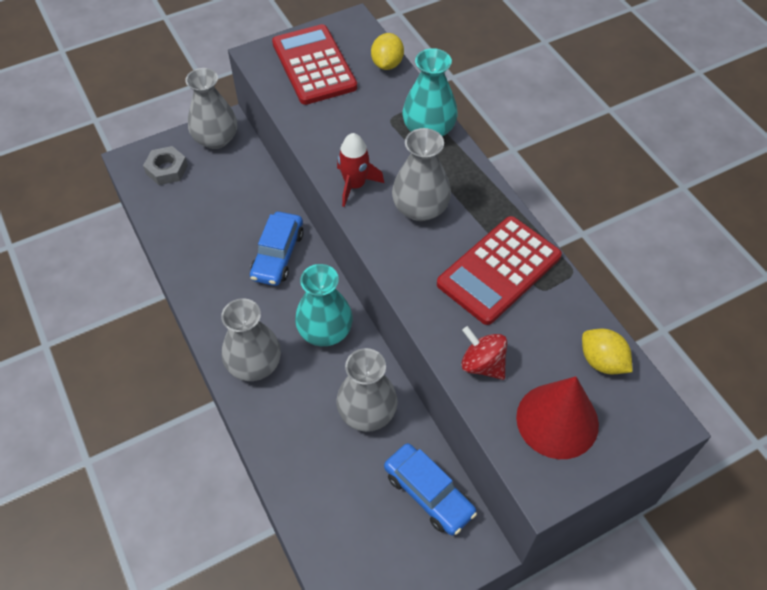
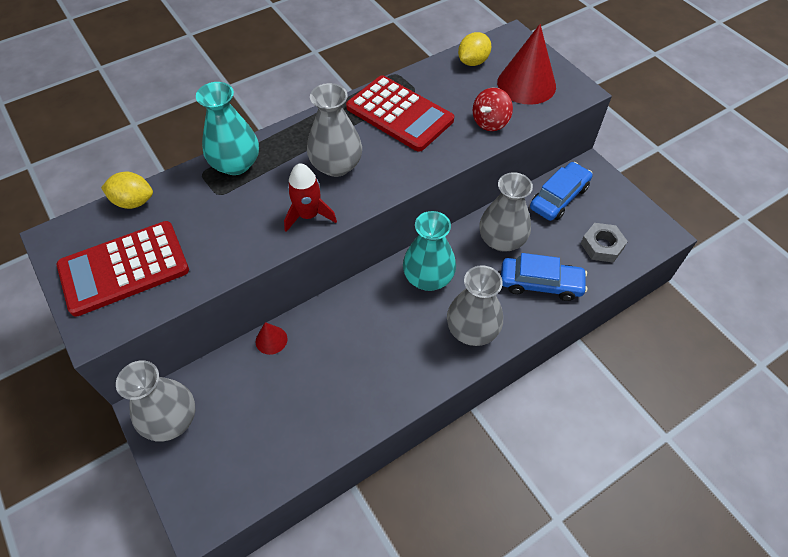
camera: 95 degrees left, 0 degrees up
grey nut [143,146,188,185] -> grey nut moved to [581,223,628,263]
blue car [250,212,304,286] -> blue car moved to [501,253,587,301]
none -> red cone [256,322,287,355]

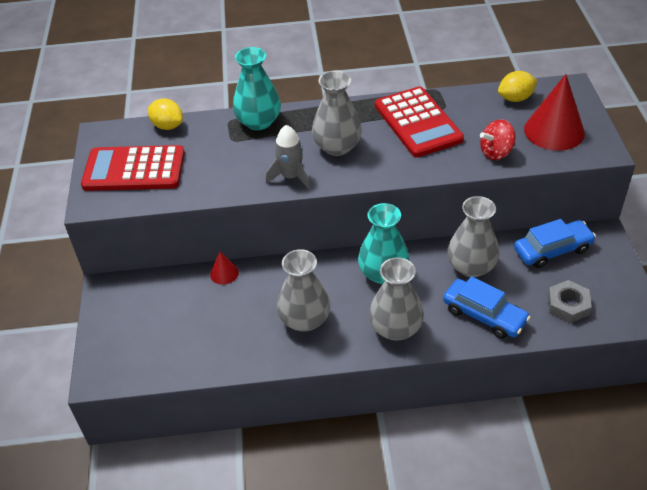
camera: 30 degrees right, 10 degrees down
grey vase [116,360,195,442] -> grey vase moved to [277,249,330,332]
red rocket [284,163,337,232] -> grey rocket [265,125,311,189]

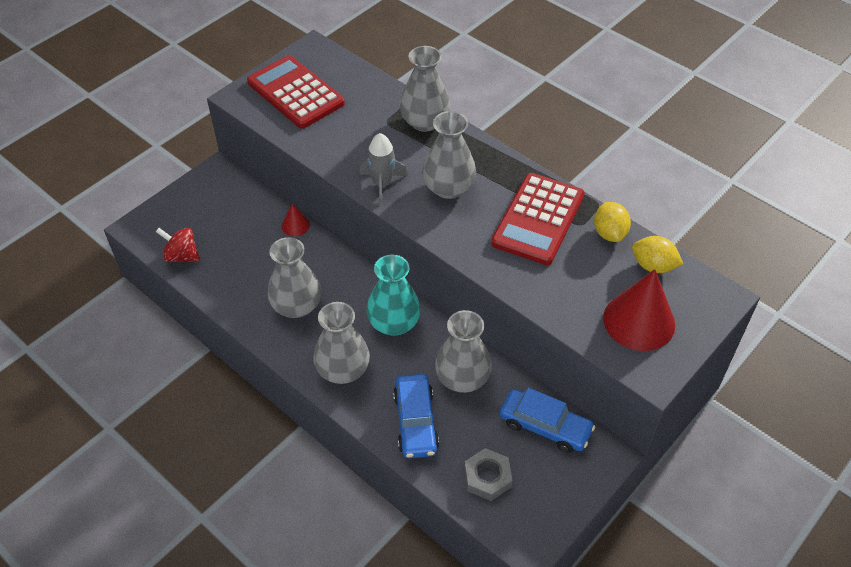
camera: 45 degrees right, 5 degrees up
yellow lemon [148,99,183,130] -> yellow lemon moved to [594,202,631,242]
turquoise vase [233,47,281,130] -> grey vase [400,46,450,132]
red spinning top [480,120,515,160] -> red spinning top moved to [156,228,200,262]

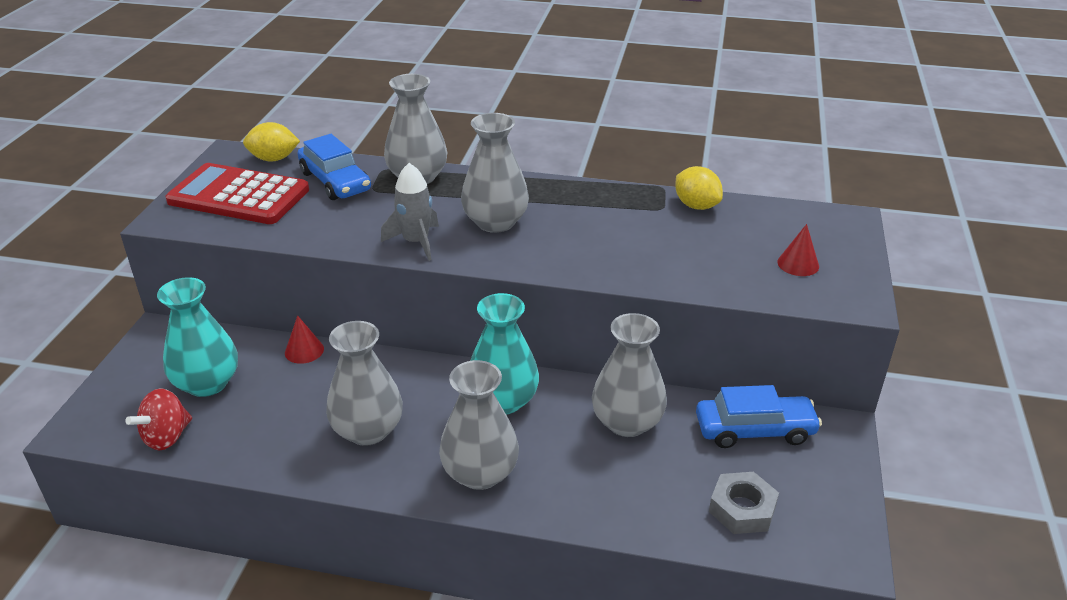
camera: 30 degrees left, 15 degrees down
red spinning top [156,228,200,262] -> red spinning top turned 45 degrees counterclockwise [125,388,192,451]
blue car [393,374,439,458] -> blue car moved to [298,134,371,200]
red calculator [491,173,585,265] -> none
red cone [603,269,675,351] -> red cone [777,224,819,276], size x0.48
yellow lemon [632,236,683,273] -> yellow lemon moved to [243,122,300,162]
none -> turquoise vase [157,277,238,397]

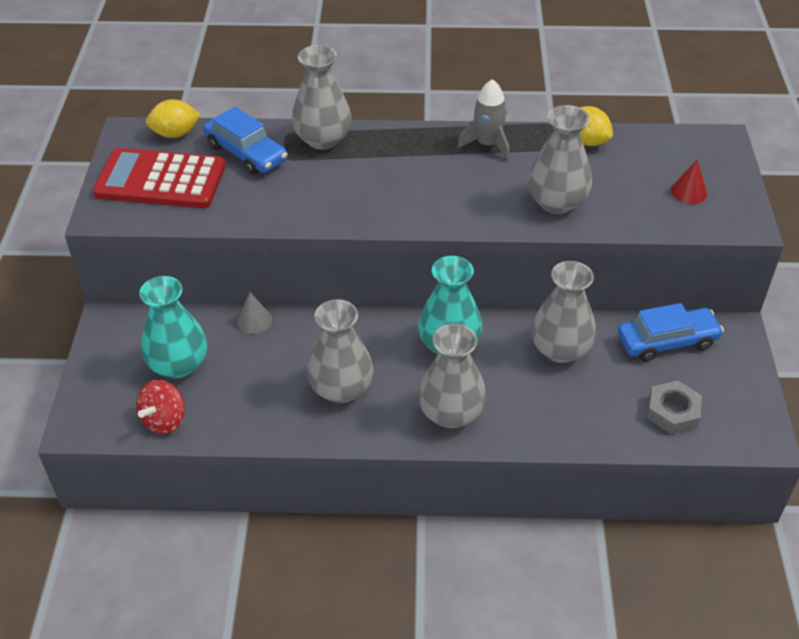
camera: 10 degrees left, 10 degrees up
red cone [285,315,324,364] -> grey cone [237,292,272,334]
grey rocket [381,163,439,261] -> grey rocket moved to [457,79,509,161]
grey vase [461,113,529,233] -> grey vase moved to [528,105,592,214]

